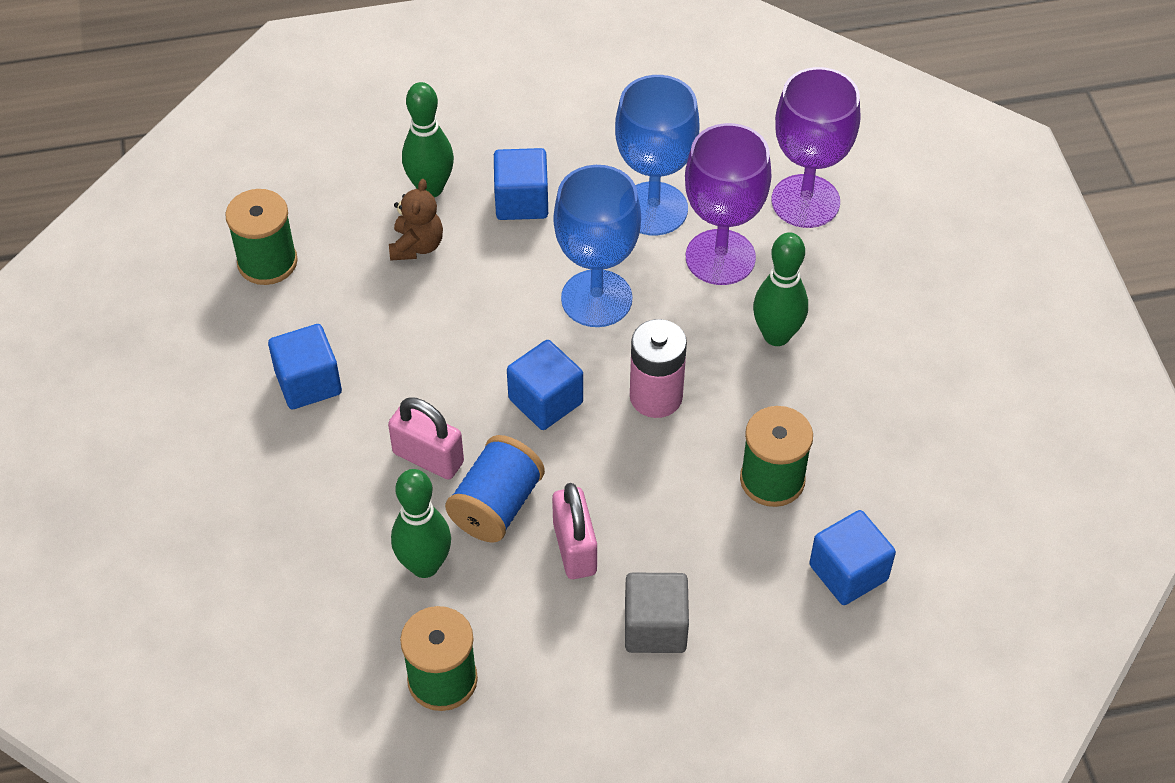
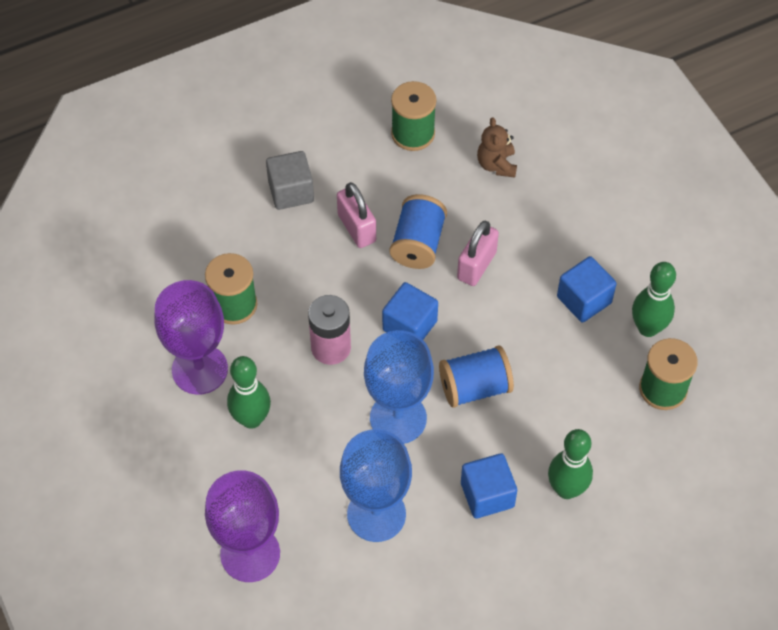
camera: 165 degrees right, 5 degrees up
pink padlock [388,398,464,480] -> pink padlock turned 75 degrees counterclockwise [457,221,499,286]
brown teddy bear [389,179,443,261] -> brown teddy bear moved to [477,117,517,178]
green bowling pin [391,469,451,578] -> green bowling pin moved to [632,262,676,337]
purple goblet [685,123,772,285] -> purple goblet moved to [154,280,228,395]
blue cube [809,510,896,605] -> none
none -> blue spool [439,346,514,408]

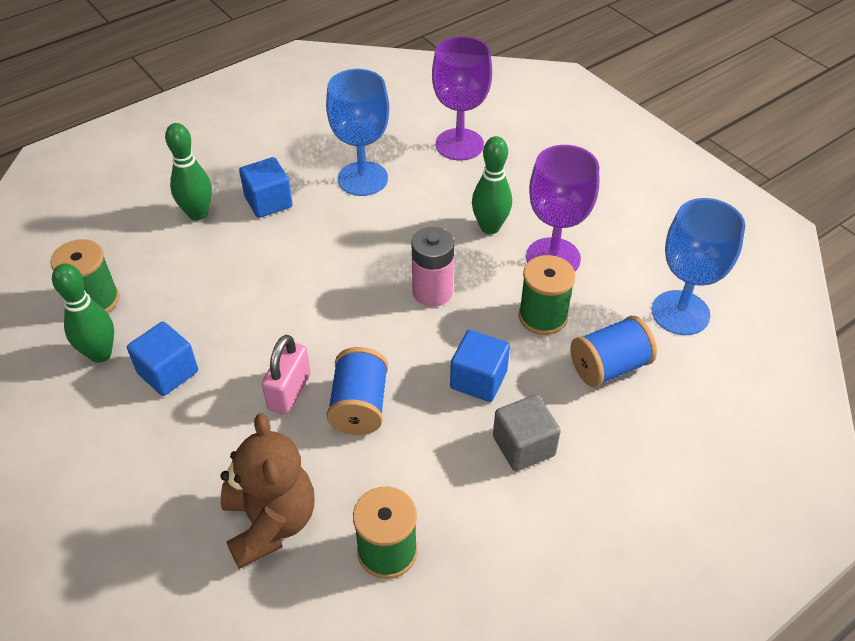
camera: 170 degrees right, 10 degrees down
pink padlock [337,182,376,248] -> none
blue goblet [364,330,434,444] -> blue goblet moved to [652,198,745,335]
blue cube [382,282,438,340] -> blue cube moved to [450,330,510,402]
blue spool [439,346,514,408] -> blue spool moved to [570,316,657,387]
brown teddy bear [477,117,517,178] -> brown teddy bear [221,413,315,569], size x1.77

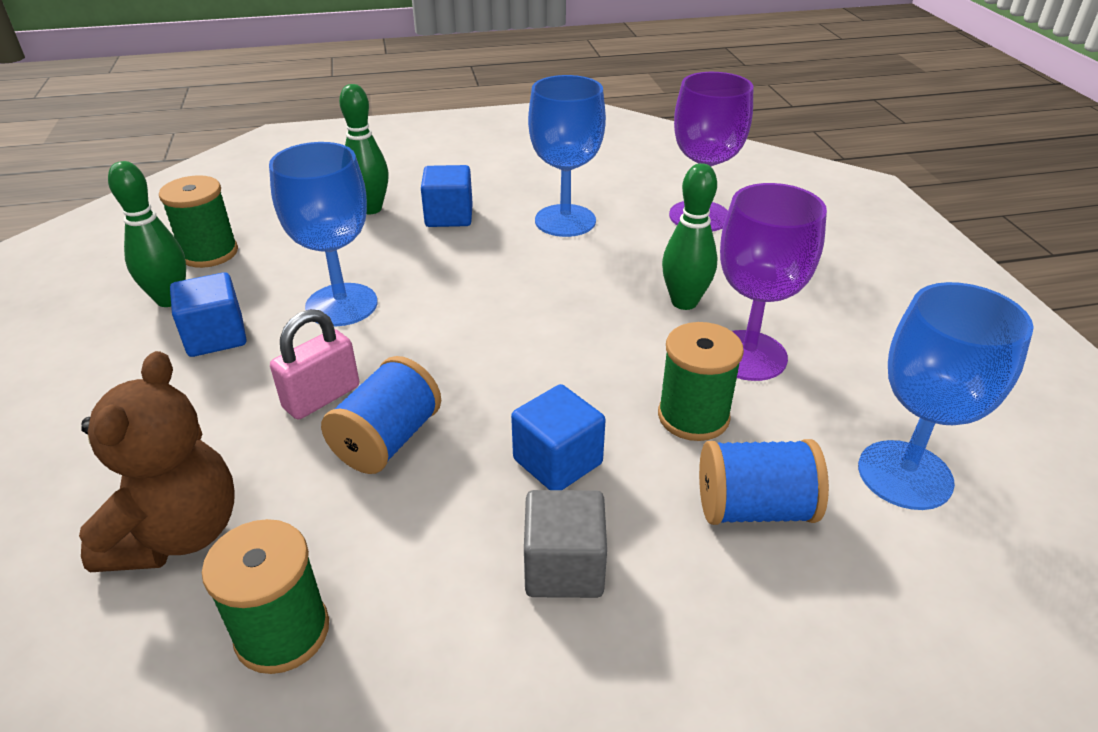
camera: 25 degrees right, 10 degrees down
pink battery [412,227,454,307] -> none
none -> blue goblet [269,142,378,326]

